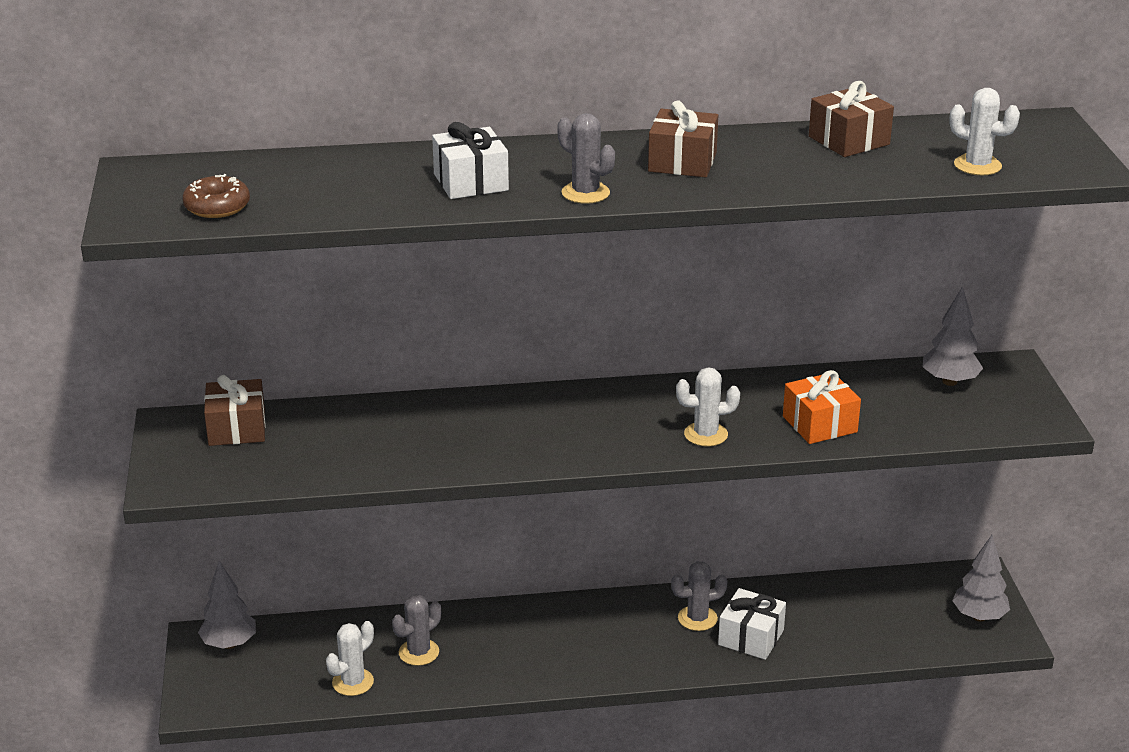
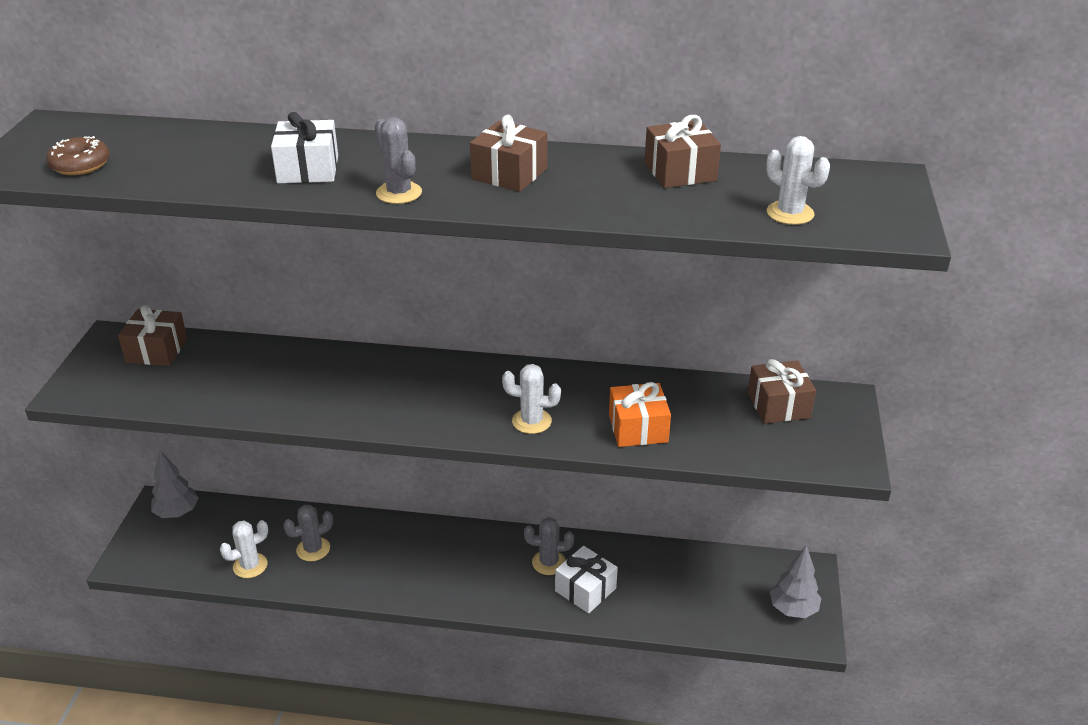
camera: 15 degrees right, 5 degrees up
grey tree [923,286,983,386] -> brown gift [748,359,816,424]

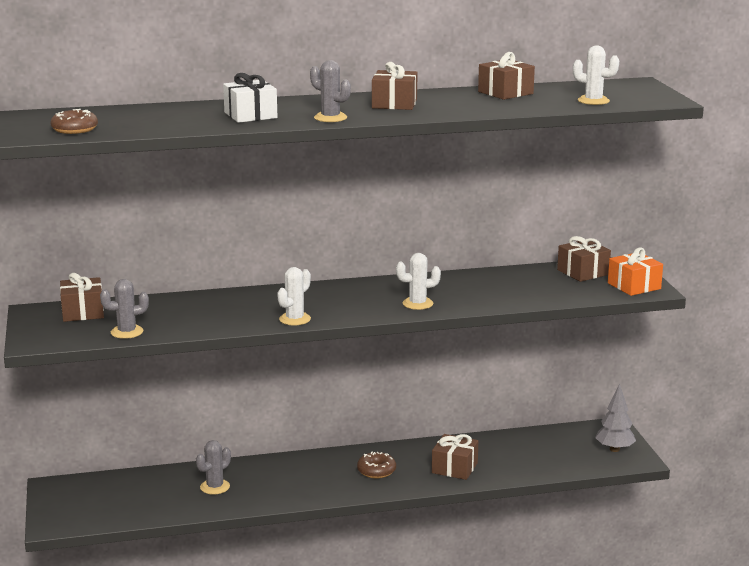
camera: 20 degrees left, 15 degrees down
grey tree [151,450,198,518] -> none
white cactus [220,520,268,578] -> white cactus moved to [277,267,311,325]
grey cactus [524,517,574,575] -> grey cactus moved to [100,279,149,339]
white gift [555,546,618,614] -> brown gift [432,434,478,480]
orange gift [609,382,671,447] -> orange gift moved to [608,248,663,296]
none -> brown donut [357,452,396,478]

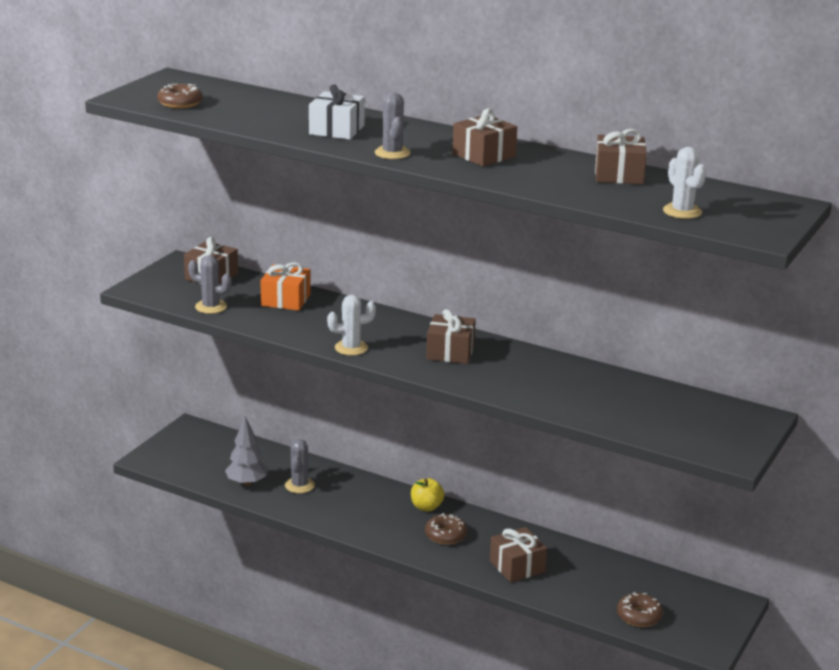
camera: 40 degrees right, 5 degrees up
grey cactus [196,440,231,495] -> grey cactus turned 75 degrees counterclockwise [285,439,315,493]
white cactus [396,253,441,310] -> none
brown gift [557,236,611,282] -> brown gift moved to [426,309,476,364]
grey tree [595,384,636,452] -> grey tree moved to [225,416,268,486]
orange gift [608,248,663,296] -> orange gift moved to [261,262,311,311]
none -> yellow apple [411,478,445,511]
none -> brown donut [617,592,663,627]

